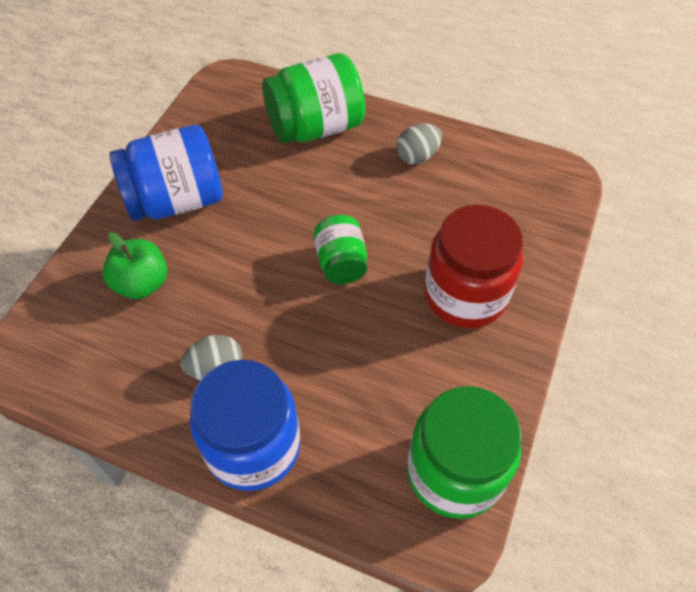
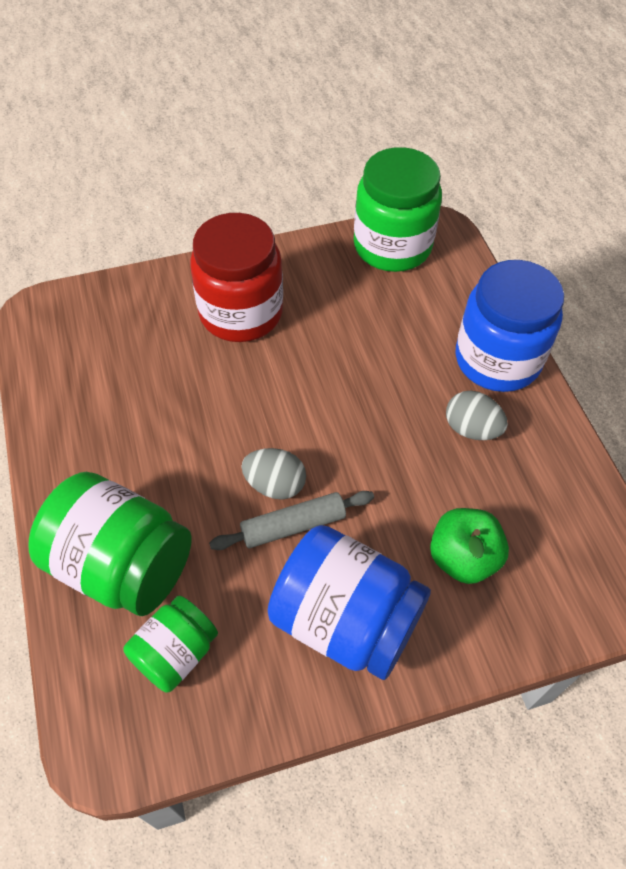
camera: 130 degrees left, 0 degrees up
green jar [314,215,367,284] -> green jar moved to [124,596,218,692]
grey egg [396,123,442,164] -> grey egg moved to [241,448,306,500]
none -> grey rolling pin [209,491,374,550]

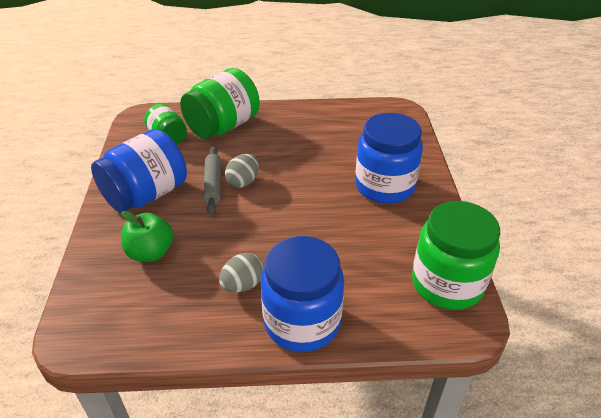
camera: 105 degrees right, 15 degrees down
red jar [190,213,283,342] -> blue jar [355,113,423,204]

